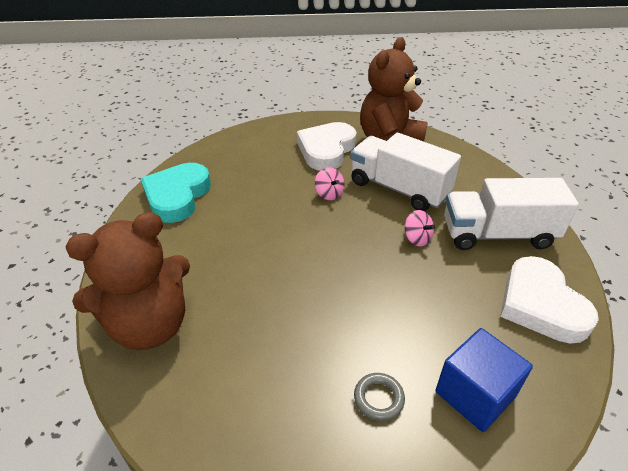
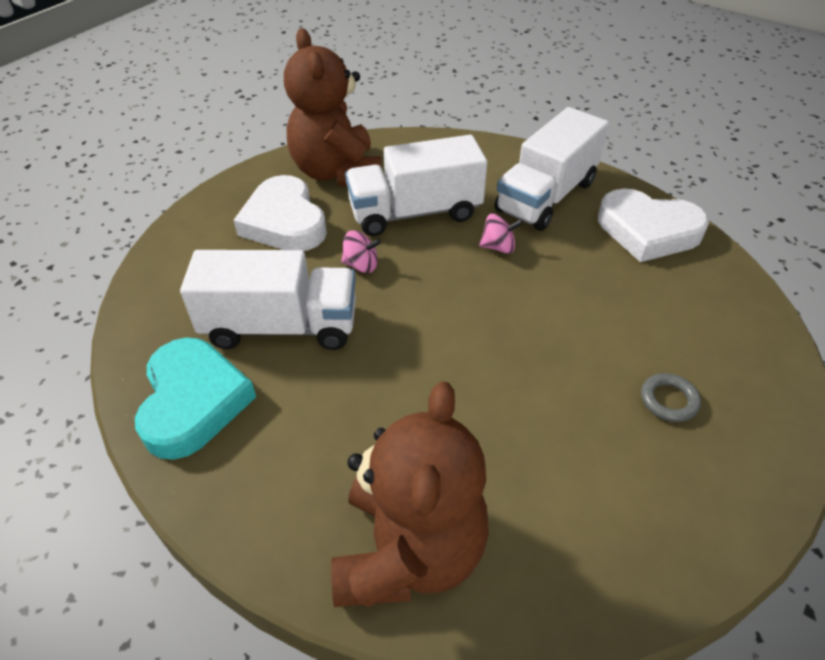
camera: 50 degrees left, 5 degrees up
turquoise heart [141,163,211,223] -> turquoise heart turned 150 degrees counterclockwise [135,337,256,460]
blue cube [435,328,533,432] -> none
none -> white truck [180,250,356,350]

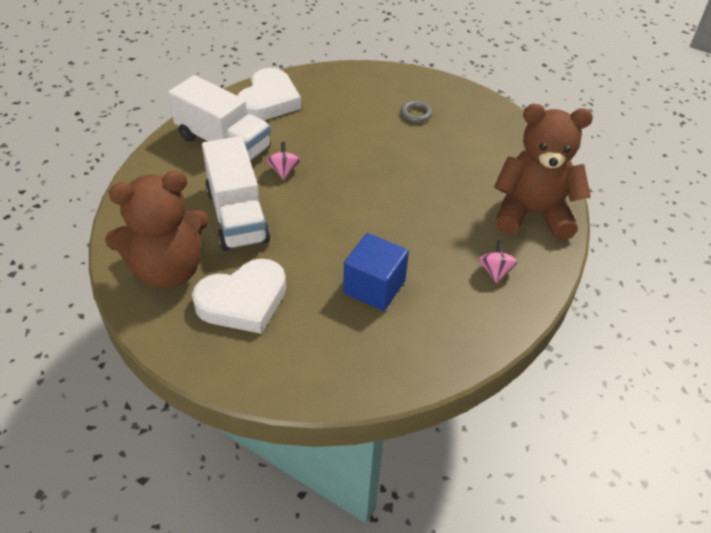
camera: 95 degrees left, 0 degrees up
turquoise heart [135,337,256,460] -> none
white truck [180,250,356,350] -> blue cube [343,233,409,311]
pink spinning top [341,230,381,273] -> pink spinning top moved to [479,240,518,283]

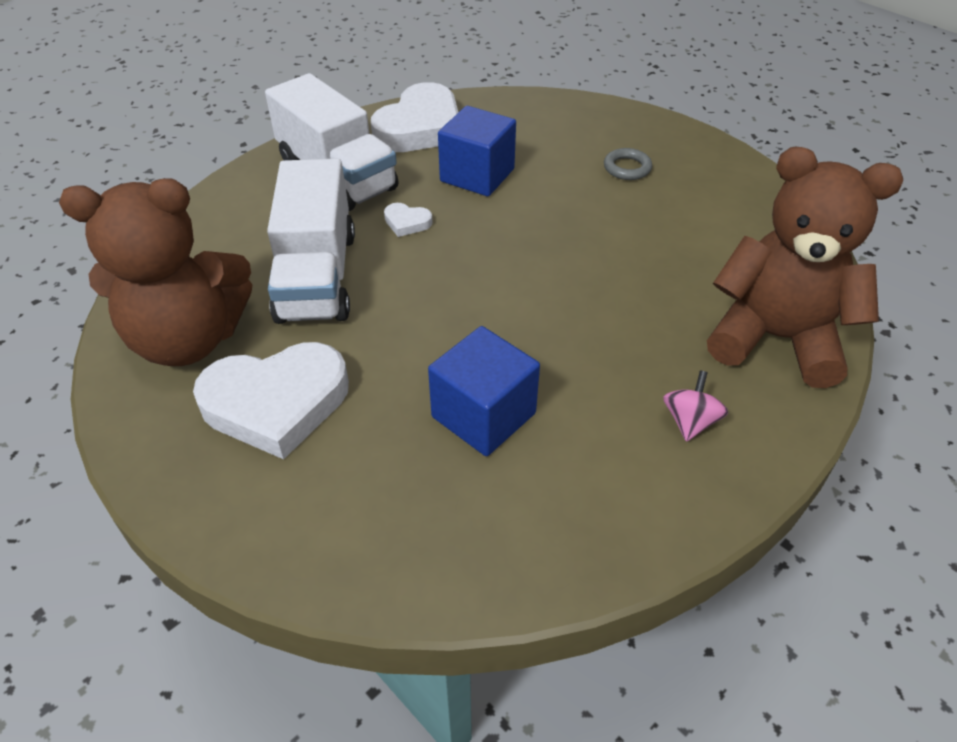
camera: 15 degrees right, 0 degrees up
pink spinning top [266,142,300,180] -> white heart [384,203,433,237]
none -> blue cube [438,106,516,196]

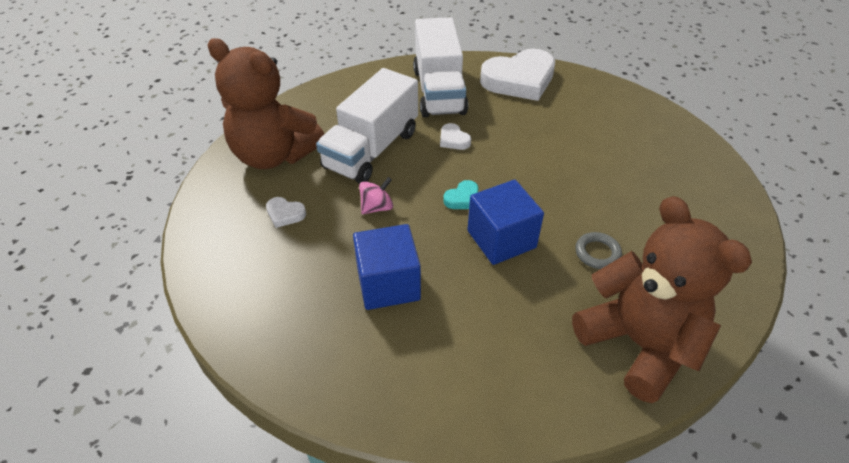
camera: 35 degrees right, 0 degrees up
white heart [193,342,349,459] -> white heart [266,197,306,228], size x0.42
blue cube [438,106,516,196] -> blue cube moved to [467,180,544,265]
grey ring [604,148,652,180] -> grey ring moved to [575,232,622,269]
pink spinning top [663,371,728,442] -> pink spinning top moved to [359,177,393,214]
none -> turquoise heart [443,180,478,209]

